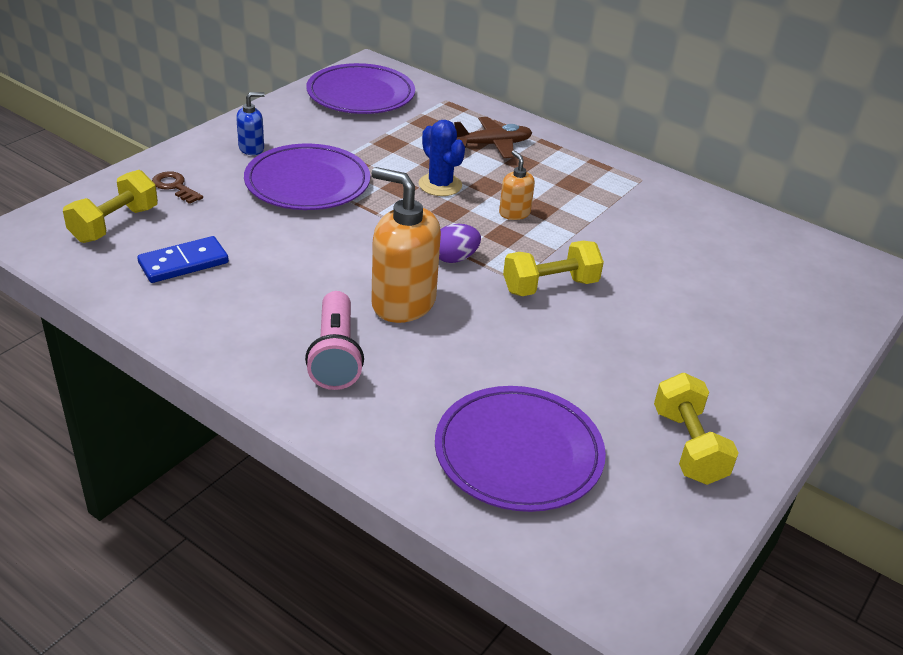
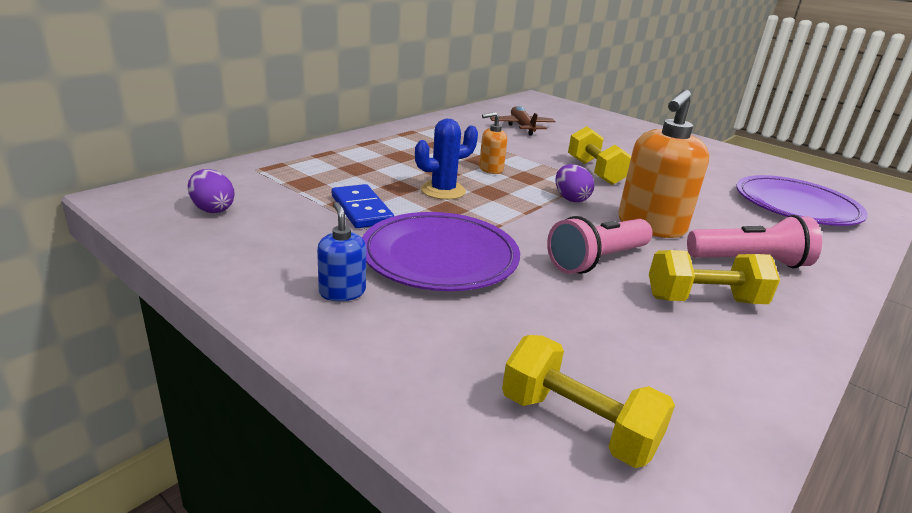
camera: 85 degrees left, 10 degrees down
blue domino [137,236,229,283] -> blue domino moved to [332,184,394,228]
brown key [152,171,203,204] -> none
purple plate [306,63,415,114] -> purple egg [188,169,235,213]
brown plane [454,117,532,158] -> brown plane moved to [490,106,556,136]
yellow dumbbell [654,373,739,485] -> yellow dumbbell moved to [649,250,780,304]
none -> pink flashlight [547,216,653,274]

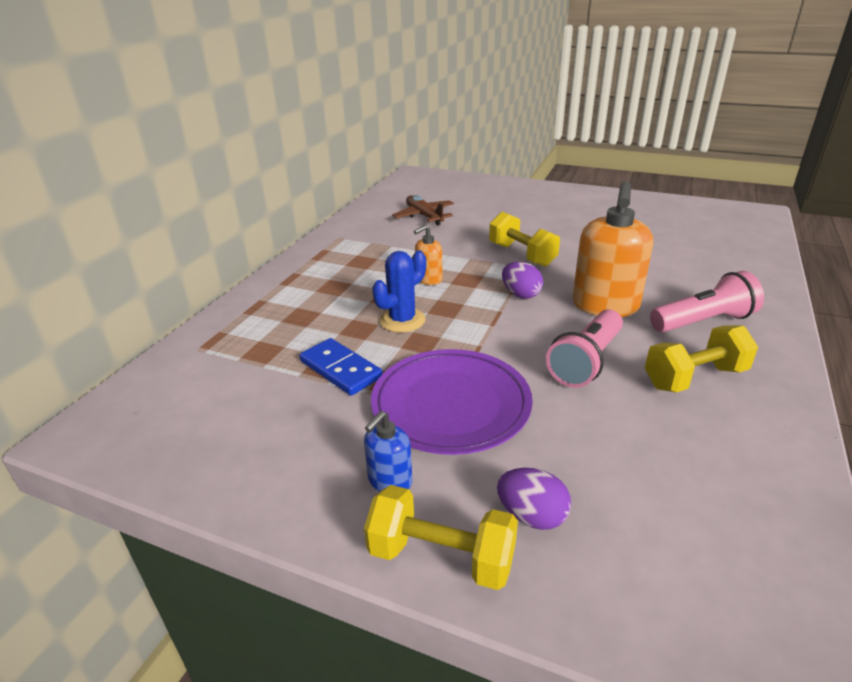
camera: 15 degrees left, 5 degrees up
purple egg [188,169,235,213] -> purple egg moved to [497,468,571,530]
blue soap dispenser [317,202,366,301] -> blue soap dispenser turned 105 degrees counterclockwise [364,411,413,492]
yellow dumbbell [502,335,675,468] -> yellow dumbbell moved to [364,485,518,590]
purple plate [736,175,868,226] -> none

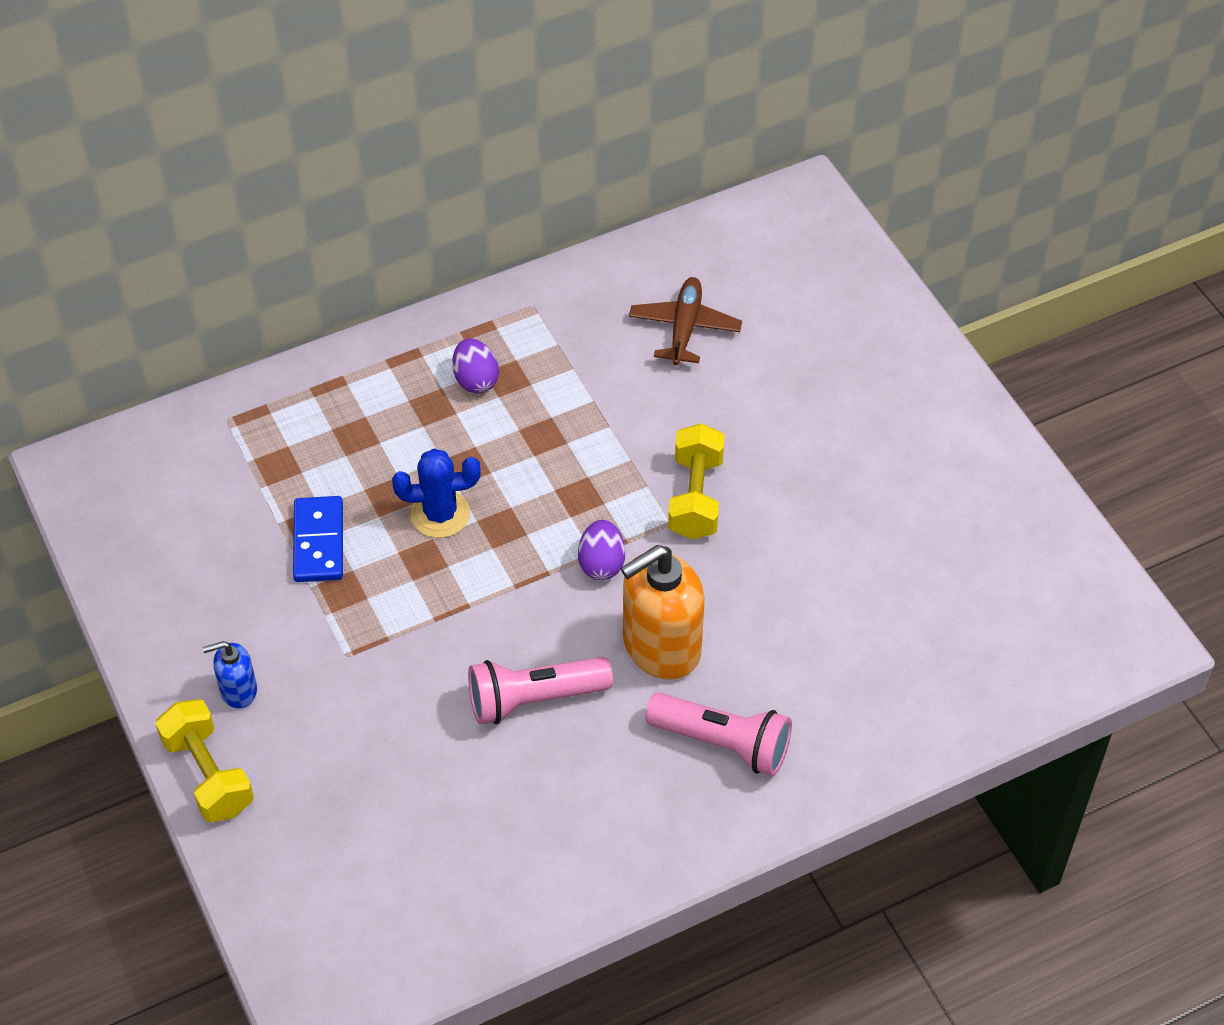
camera: 40 degrees right, 20 degrees up
purple plate [371,349,533,455] -> none
orange soap dispenser [414,224,442,285] -> none
purple egg [497,468,571,530] -> purple egg moved to [452,338,499,393]
yellow dumbbell [645,325,758,392] -> none

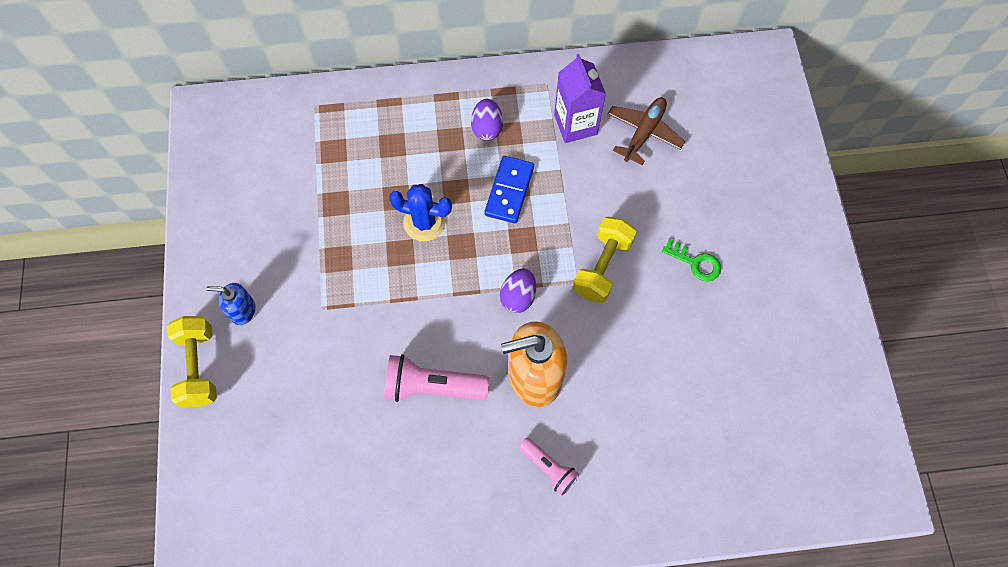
camera: 20 degrees right, 15 degrees up
blue domino [293,496,343,582] -> blue domino moved to [484,156,534,223]
pink flashlight [645,693,792,776] -> pink flashlight [518,437,579,496], size x0.61
none -> purple carton [554,54,606,143]
none -> green key [662,239,721,282]

